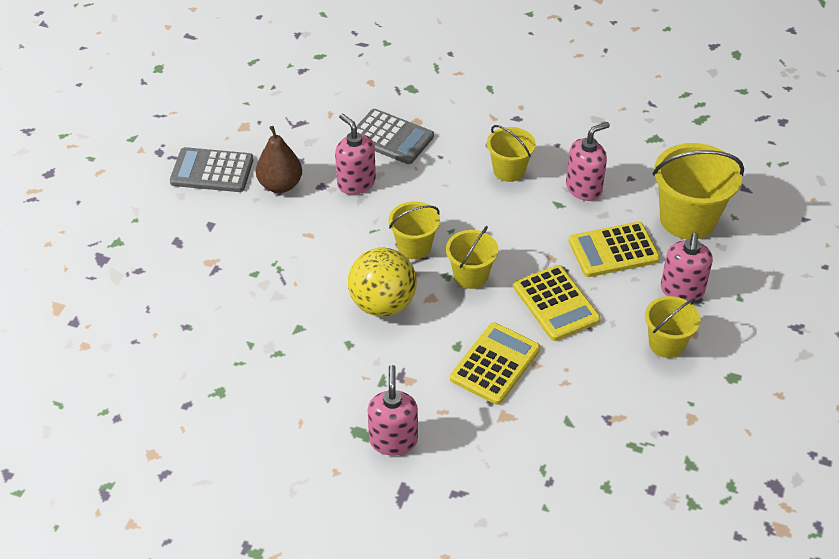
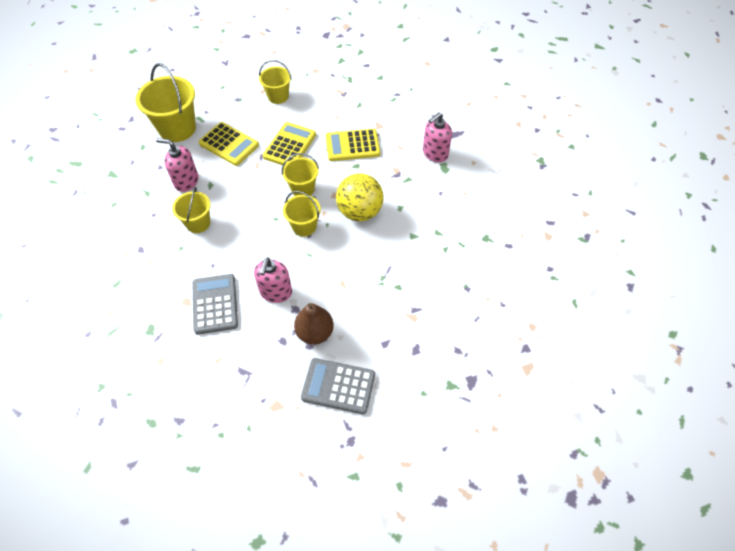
camera: 130 degrees left, 10 degrees up
grey calculator [170,147,254,192] -> grey calculator turned 135 degrees clockwise [301,358,375,414]
pink soap dispenser [661,233,713,301] -> none

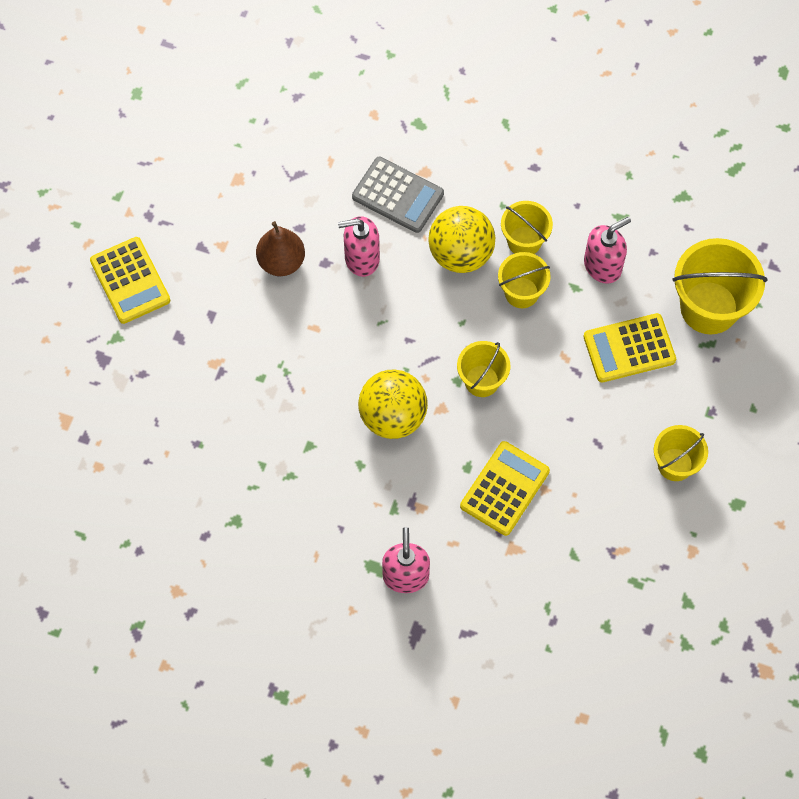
camera: 130 degrees right, 10 degrees up
pink soap dispenser [254,257,292,303] -> pink soap dispenser turned 60 degrees counterclockwise [338,216,380,277]
yellow calculator [263,122,316,165] -> yellow calculator moved to [90,237,170,324]
yellow bucket [283,191,321,237] -> yellow bucket moved to [498,252,551,308]
grey calculator [301,358,375,414] -> none
none -> yellow ball [429,206,495,273]

